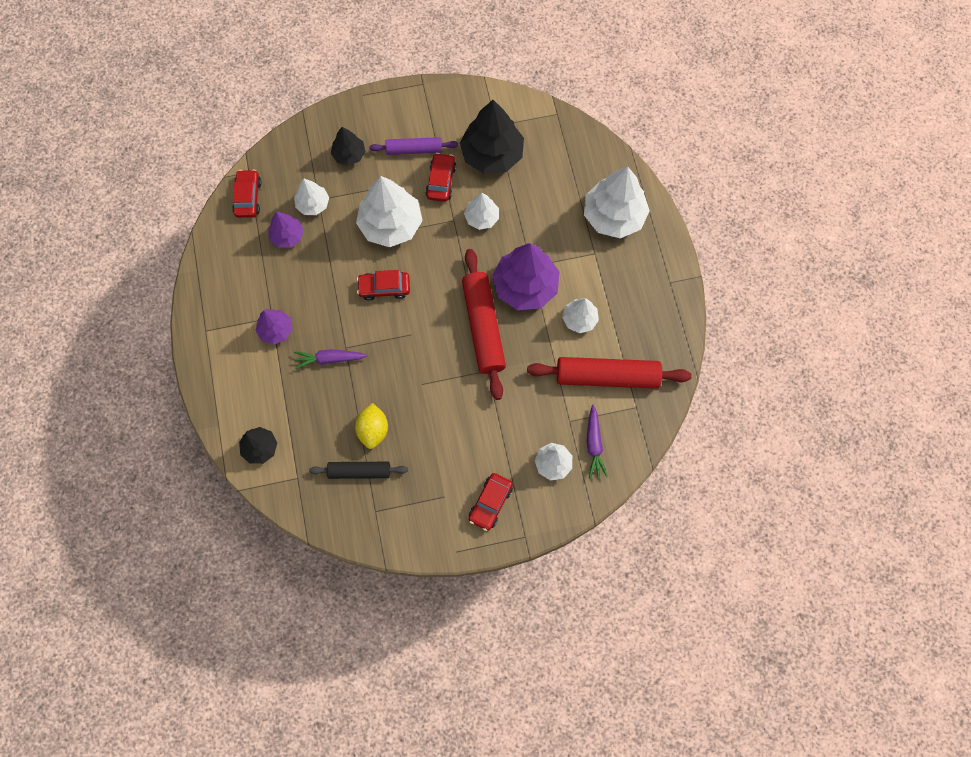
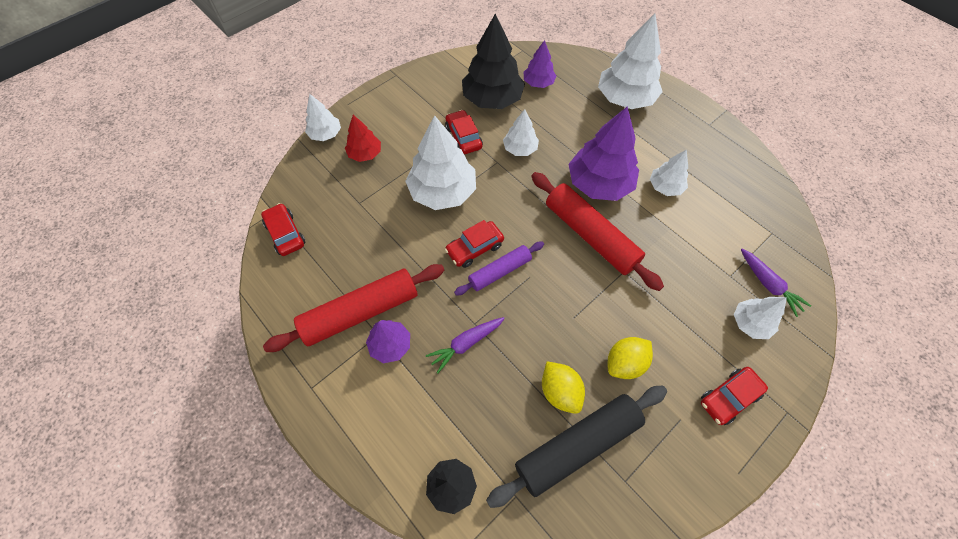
camera: 30 degrees left, 10 degrees down
purple tree [268,212,304,248] -> purple tree moved to [524,40,556,88]
white tree [294,178,329,215] -> white tree moved to [305,93,341,141]
black rolling pin [309,462,408,479] -> black rolling pin [486,386,667,508], size x1.70
black tree [331,127,366,166] -> red tree [345,115,381,162]
purple rolling pin [369,137,458,155] -> purple rolling pin moved to [454,242,544,296]
red car [469,473,513,531] -> red car turned 60 degrees clockwise [701,367,768,425]
red rolling pin [527,357,692,389] -> red rolling pin moved to [263,264,445,352]
none -> yellow lemon [608,337,653,379]

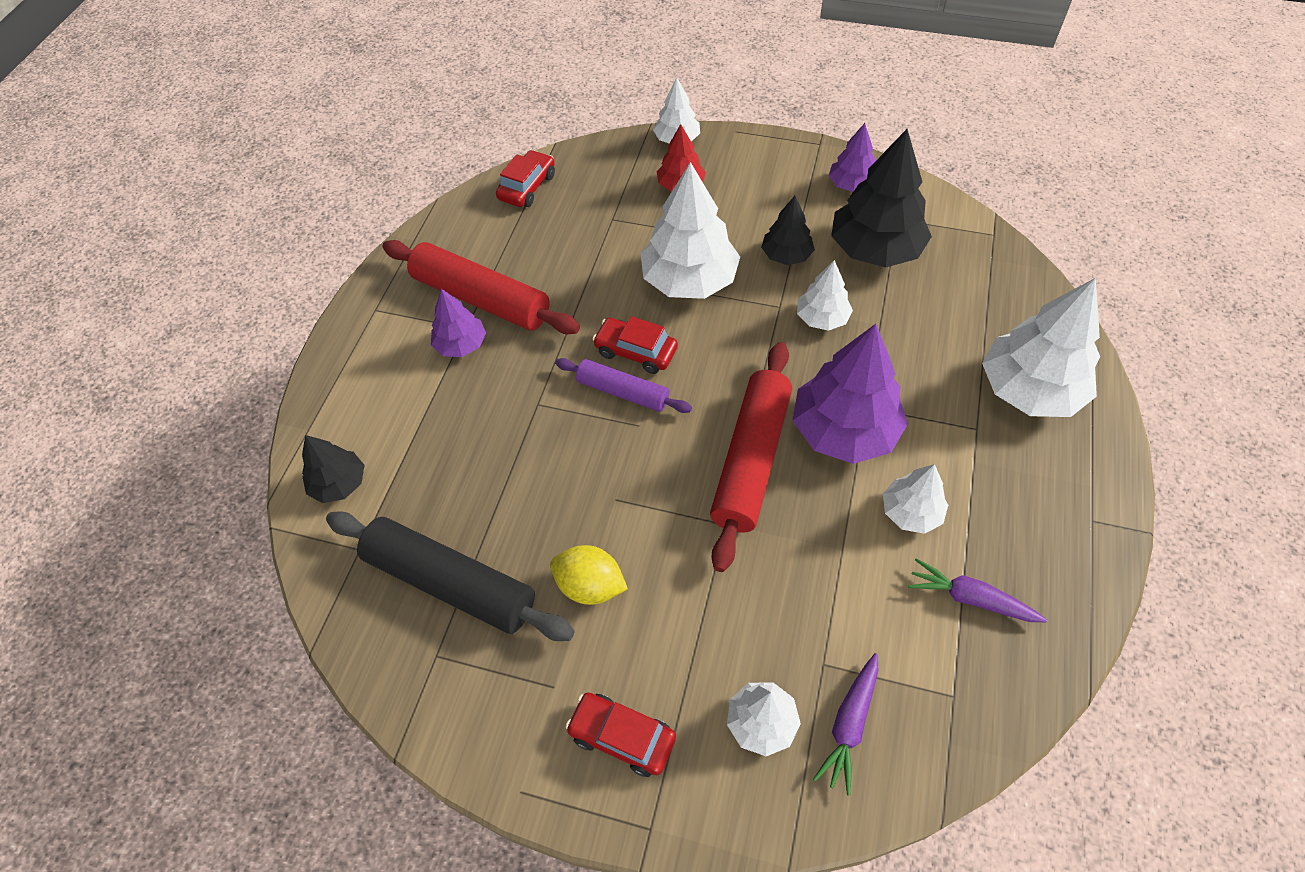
camera: 60 degrees right, 5 degrees down
purple carrot [426,317,505,373] -> purple carrot moved to [908,558,1047,622]
red car [445,110,483,154] -> black tree [761,196,815,265]
purple tree [524,40,556,88] -> purple tree moved to [829,123,876,192]
yellow lemon [542,361,585,414] -> none

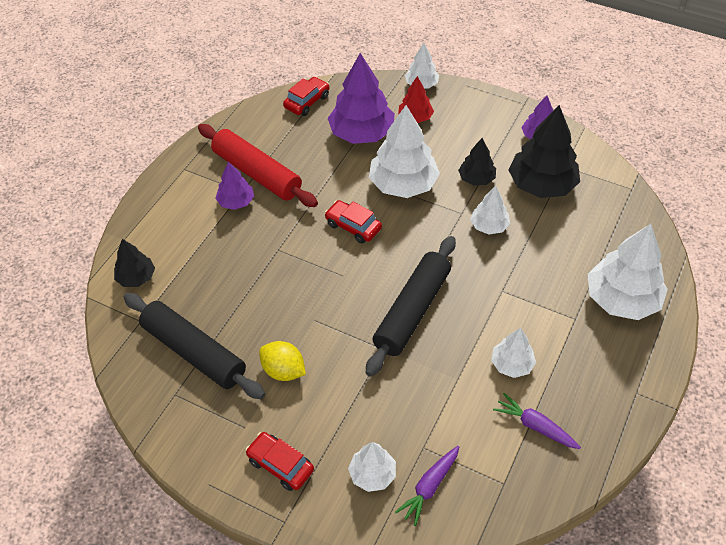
camera: 10 degrees right, 5 degrees down
purple rolling pin [555,358,692,413] -> none
red rolling pin [710,342,792,572] -> black rolling pin [366,236,456,377]
purple tree [792,324,908,464] -> purple tree moved to [328,53,395,144]

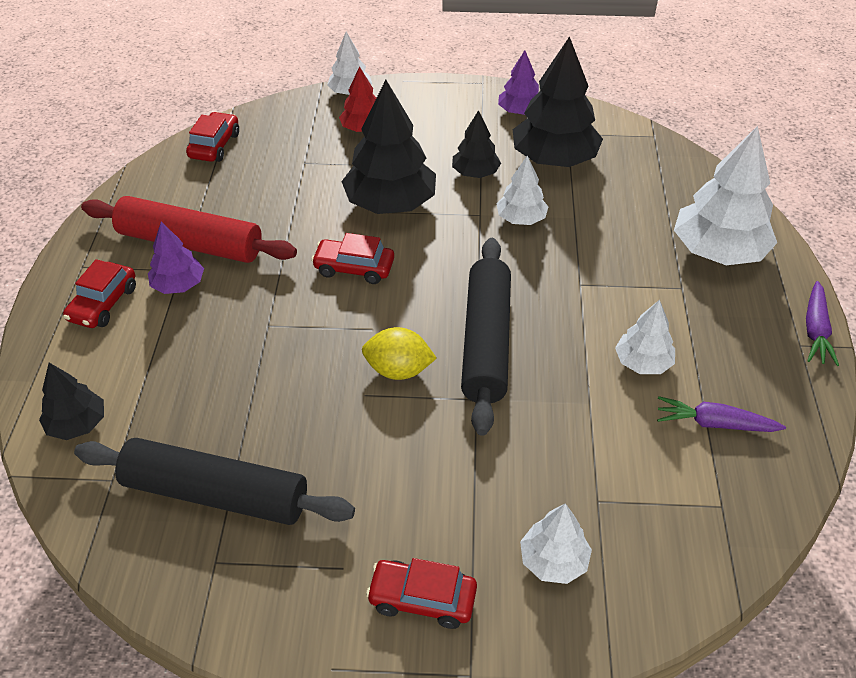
camera: 25 degrees left, 5 degrees down
yellow lemon [259,341,306,381] -> yellow lemon moved to [362,327,437,380]
purple tree [328,53,395,144] -> none
white tree [369,105,440,198] -> black tree [341,80,436,214]
purple carrot [395,446,459,526] -> purple carrot moved to [806,281,839,366]
none -> red car [63,259,136,328]

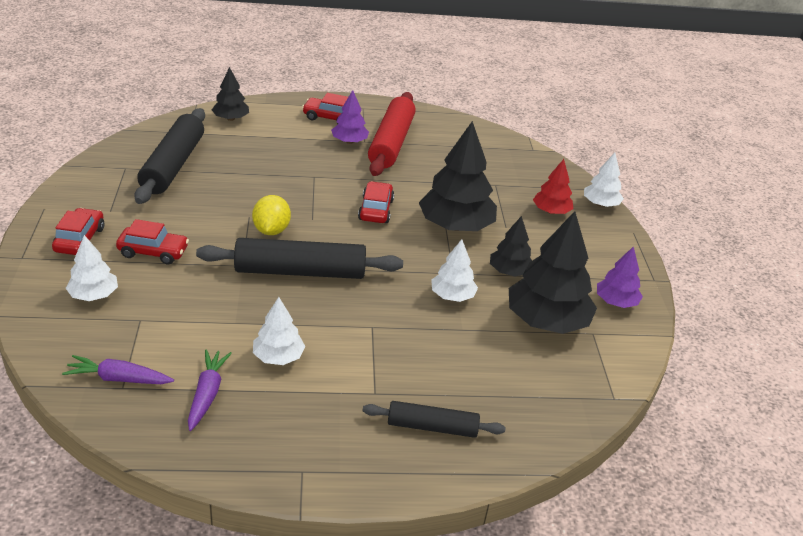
camera: 80 degrees right, 10 degrees down
red car [186,112,239,162] -> red car moved to [116,219,189,264]
white tree [674,126,777,265] -> black rolling pin [362,401,505,438]
purple carrot [806,281,839,366] -> purple carrot moved to [62,355,174,384]

